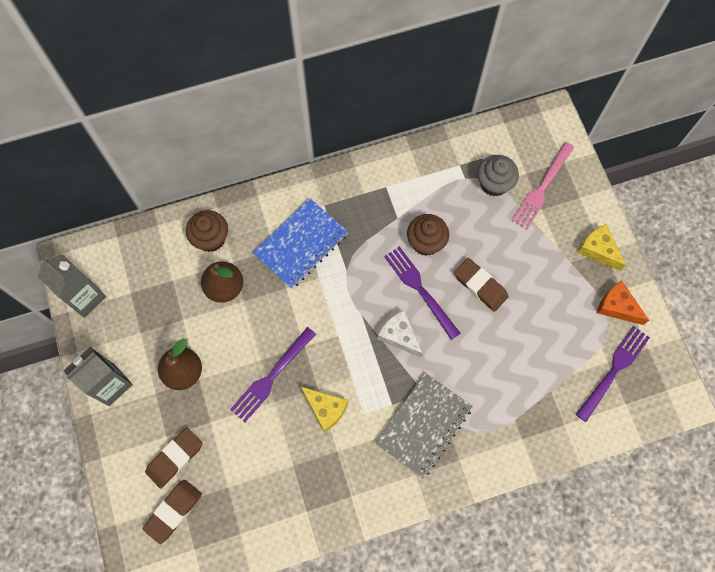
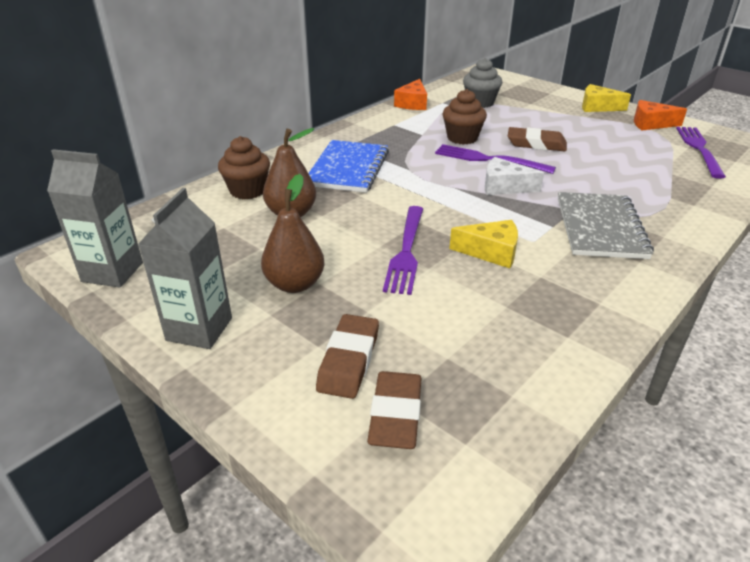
camera: 30 degrees left, 35 degrees down
pink fork [511,142,574,230] -> none
none -> orange cheese [394,79,427,110]

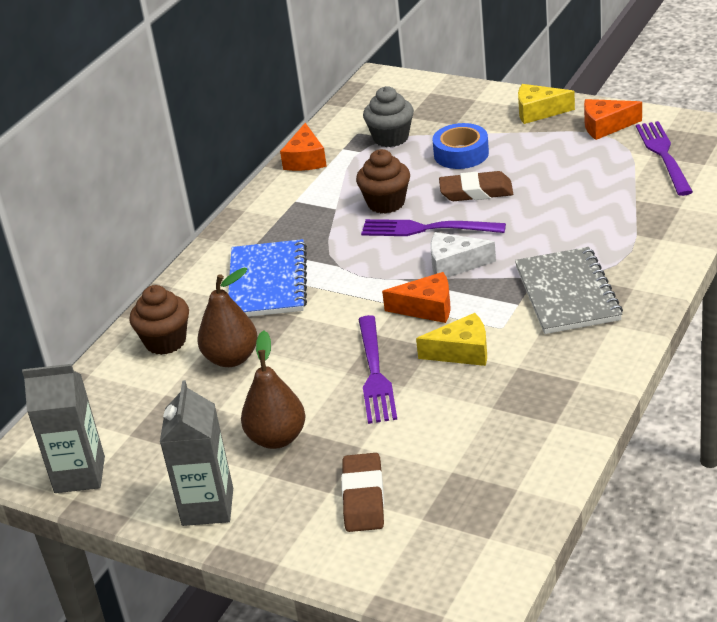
camera: 10 degrees left, 0 degrees up
brown eraser [367,371,421,449] -> none
none -> orange cheese [382,272,450,323]
none -> blue tape [433,123,489,169]

